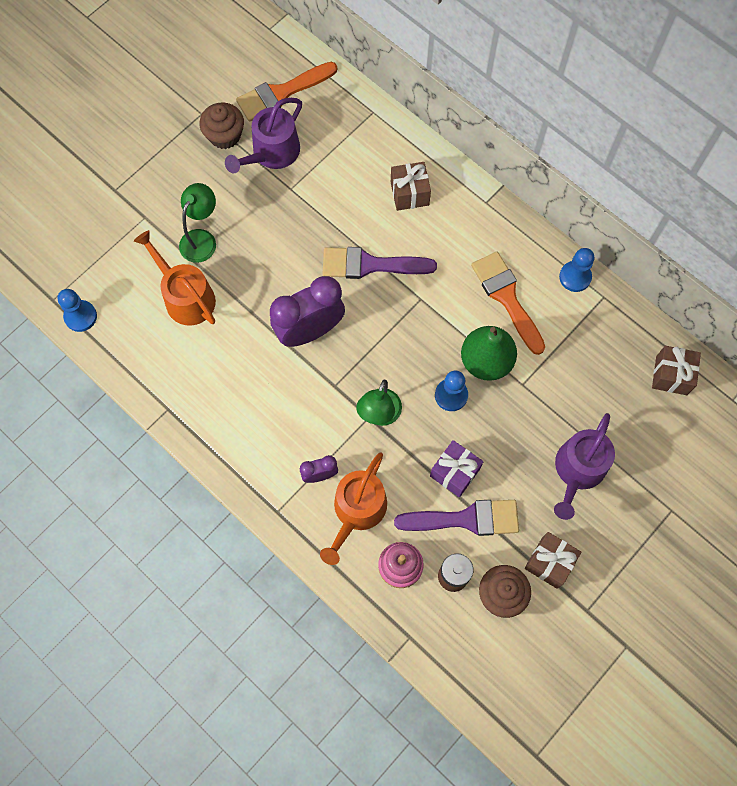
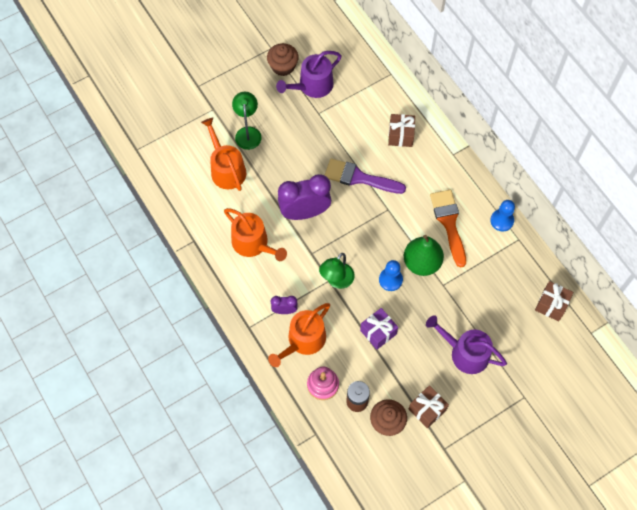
camera: 15 degrees right, 5 degrees down
blue pawn [57,289,97,332] -> none
green lamp [179,183,216,263] -> green lamp turned 45 degrees counterclockwise [232,92,262,150]
orange brush [236,62,337,122] -> none
purple brush [394,500,519,536] -> none
purple watering can [554,413,615,520] -> purple watering can turned 75 degrees clockwise [426,315,507,374]
none -> orange watering can [224,208,287,261]

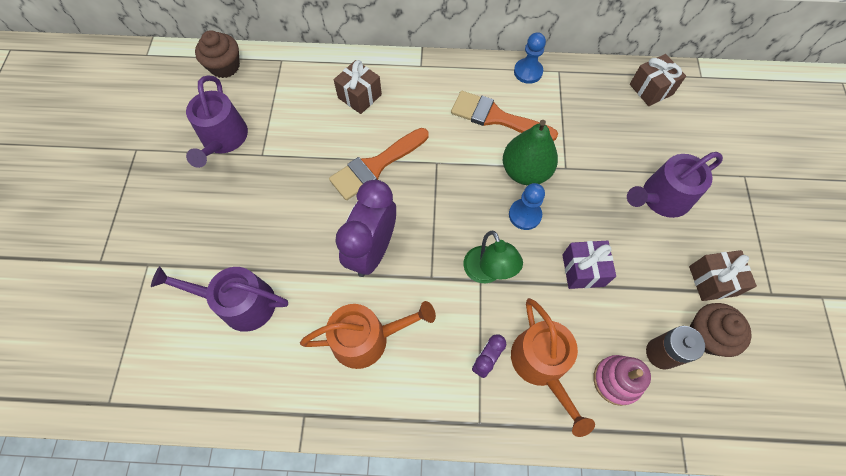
camera: 55 degrees left, 0 degrees up
orange watering can [201,118,247,191] -> purple watering can [151,266,288,332]
green lamp [232,92,262,150] -> none
brown cupcake [267,43,299,76] -> brown cupcake moved to [195,30,240,78]
purple brush [325,159,406,194] -> orange brush [329,128,429,200]

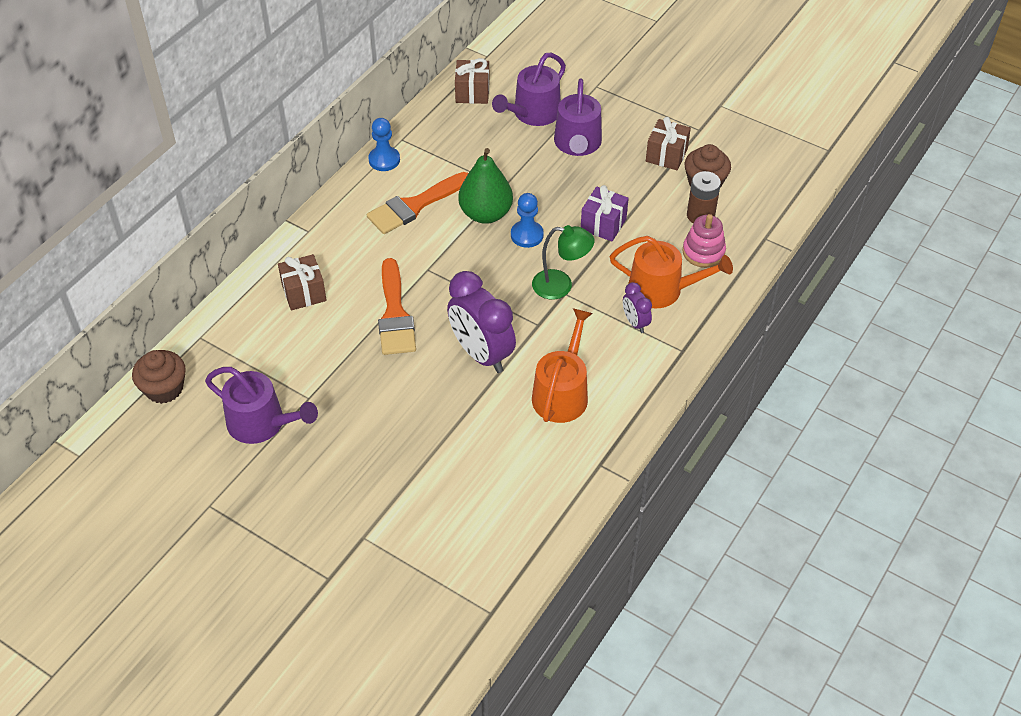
camera: 60 degrees left, 15 degrees down
purple watering can [151,266,288,332] -> purple watering can moved to [492,53,566,126]

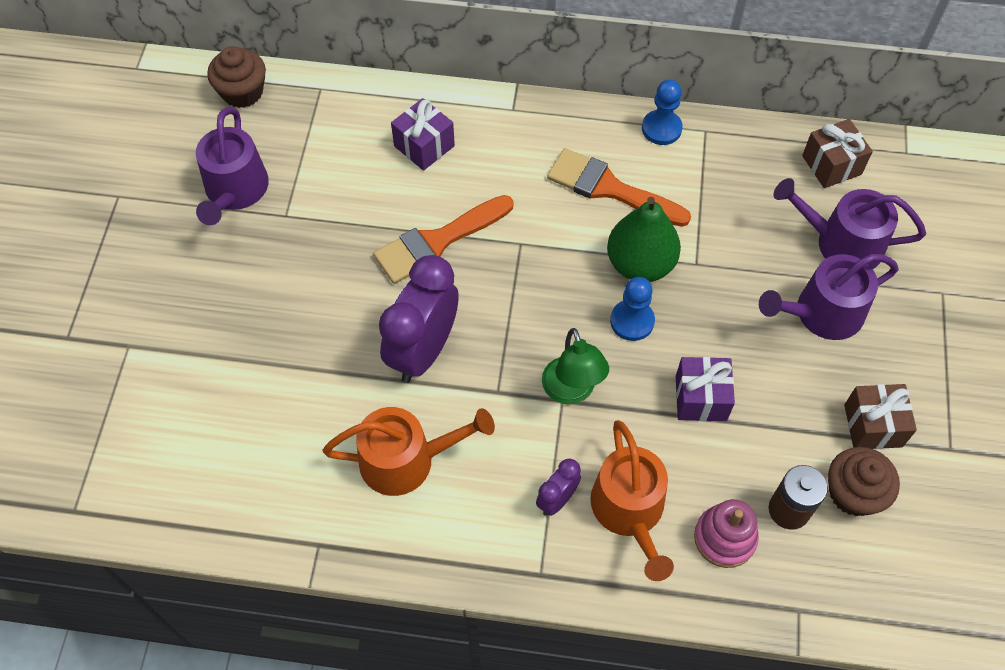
camera: 65 degrees right, 10 degrees up
brown gift [278,254,327,310] -> purple gift [391,98,455,171]

